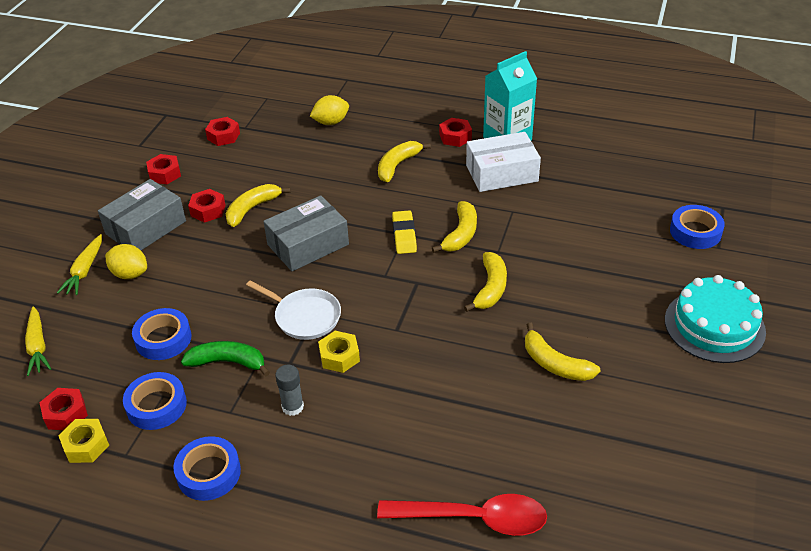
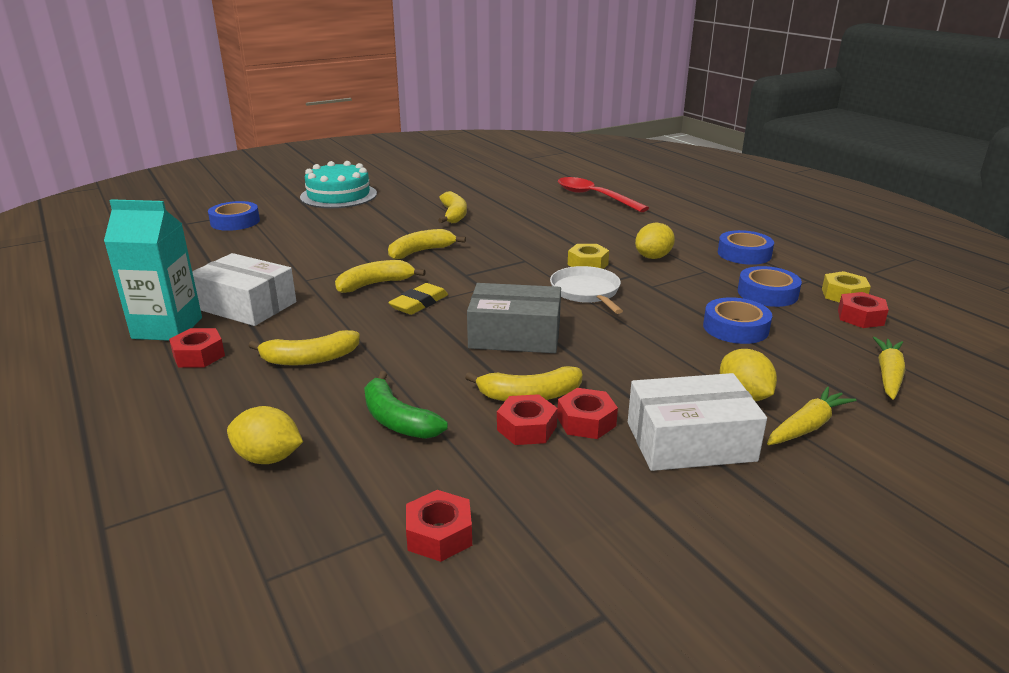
camera: 140 degrees left, 15 degrees down
grey box [98,179,186,250] -> white box [628,373,767,471]
red nut [146,154,181,184] -> red nut moved to [497,394,558,445]
green banana [181,341,270,376] -> green banana moved to [364,371,448,439]
grey glue stick [275,365,304,416] -> yellow lemon [635,223,675,259]

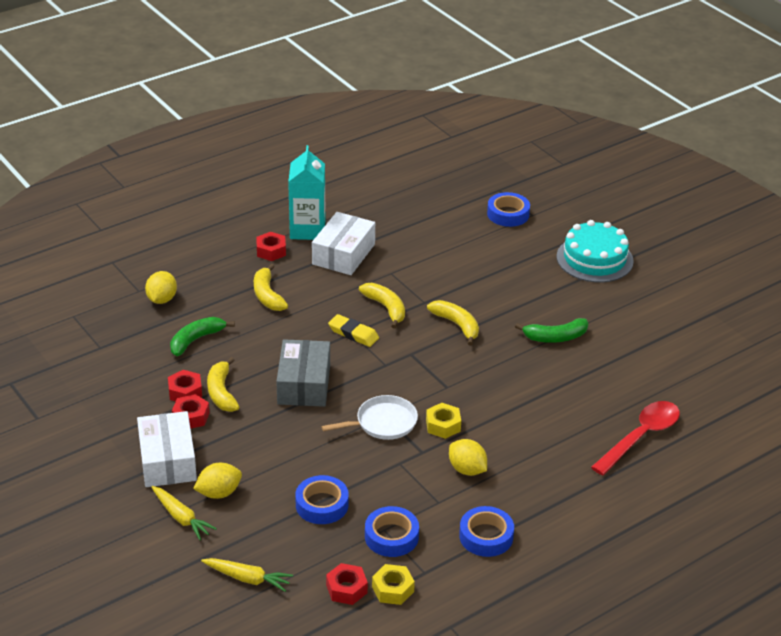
camera: 85 degrees right, 10 degrees up
red nut [406,490,472,562] -> none
yellow banana [438,191,467,223] -> green banana [515,318,588,343]

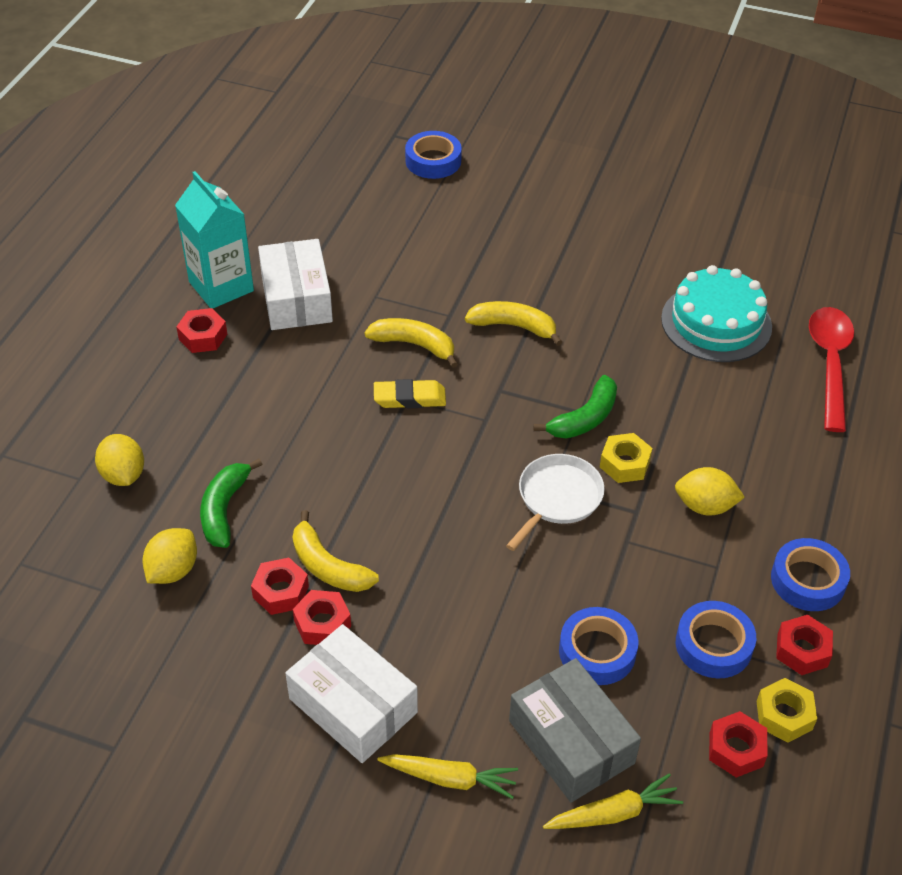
camera: 35 degrees left, 10 degrees up
yellow lemon [193,463,242,499] -> yellow lemon moved to [143,528,197,584]
yellow banana [254,264,288,311] -> none
grey box [276,339,330,407] -> grey box moved to [509,658,641,803]
green banana [515,318,588,343] -> green banana moved to [533,375,617,439]
turquoise cake [557,220,634,283] -> turquoise cake moved to [661,265,772,362]
none -> red nut [776,615,833,675]

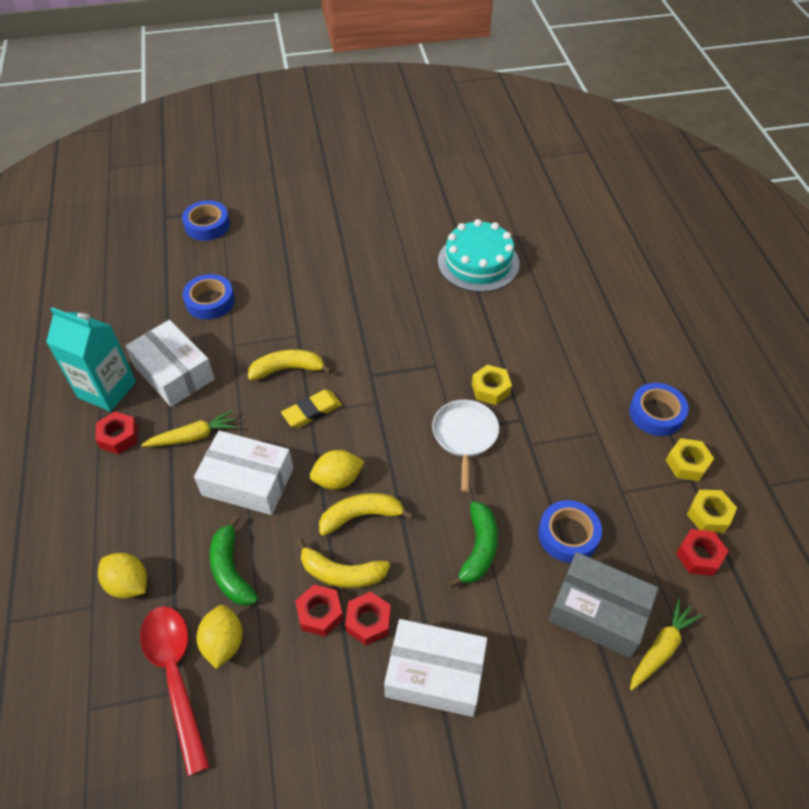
camera: 30 degrees left, 5 degrees up
yellow carrot [377,754,518,799] -> yellow carrot moved to [141,410,237,447]
yellow banana [465,301,562,346] -> yellow banana moved to [319,493,414,536]
green banana [533,375,617,439] -> green banana moved to [448,502,498,588]
yellow lemon [675,467,745,516] -> yellow lemon moved to [310,450,365,490]
blue tape [676,601,756,678] -> blue tape moved to [183,274,235,320]
red nut [776,615,833,675] -> yellow nut [666,438,714,481]
red spoon [809,307,854,432] -> red spoon moved to [140,606,210,776]
none -> white box [194,431,293,515]

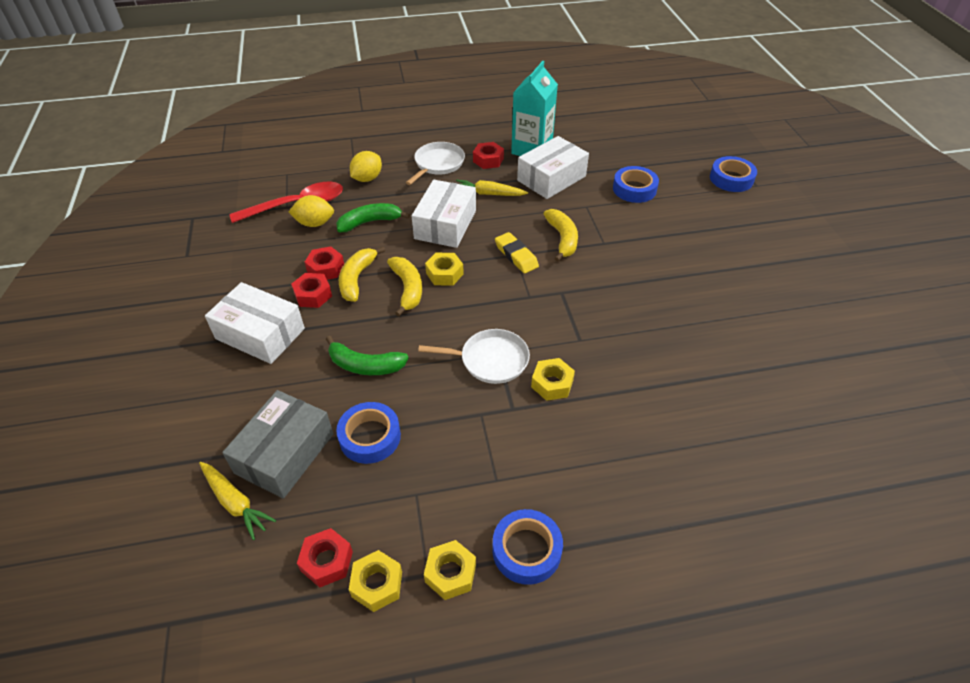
camera: 90 degrees right, 5 degrees down
yellow carrot [141,410,237,447] -> yellow carrot turned 120 degrees clockwise [456,180,528,196]
yellow lemon [310,450,365,490] -> yellow nut [425,253,464,286]
white box [384,619,487,717] -> white box turned 75 degrees counterclockwise [205,282,305,364]
turquoise cake [438,219,520,292] -> none
none -> white pan [406,142,465,185]

